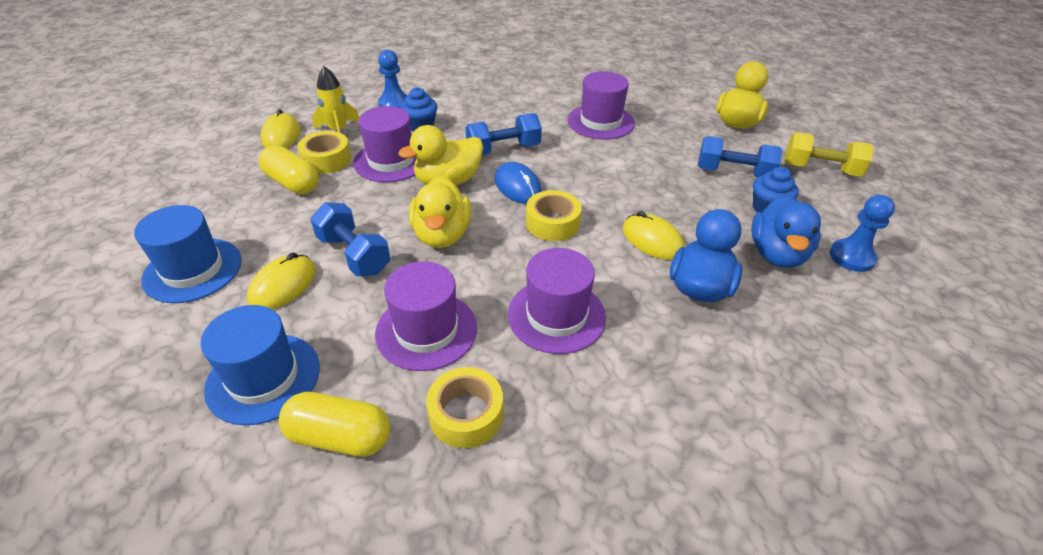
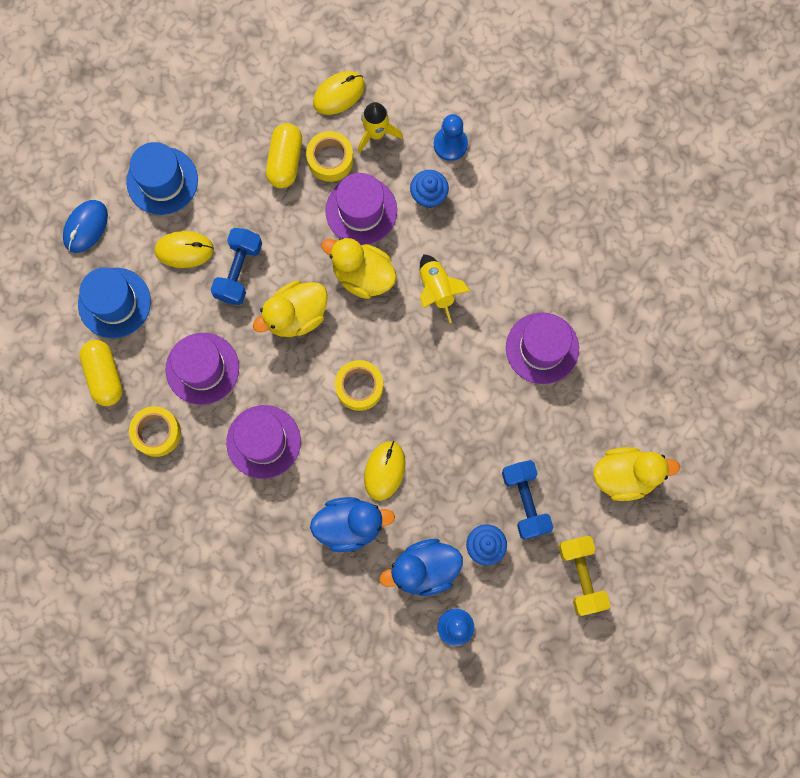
camera: 60 degrees right, 35 degrees up
blue dumbbell [465,113,542,155] -> yellow rocket [420,254,470,323]
blue mouse [495,162,542,204] -> blue mouse moved to [63,200,108,253]

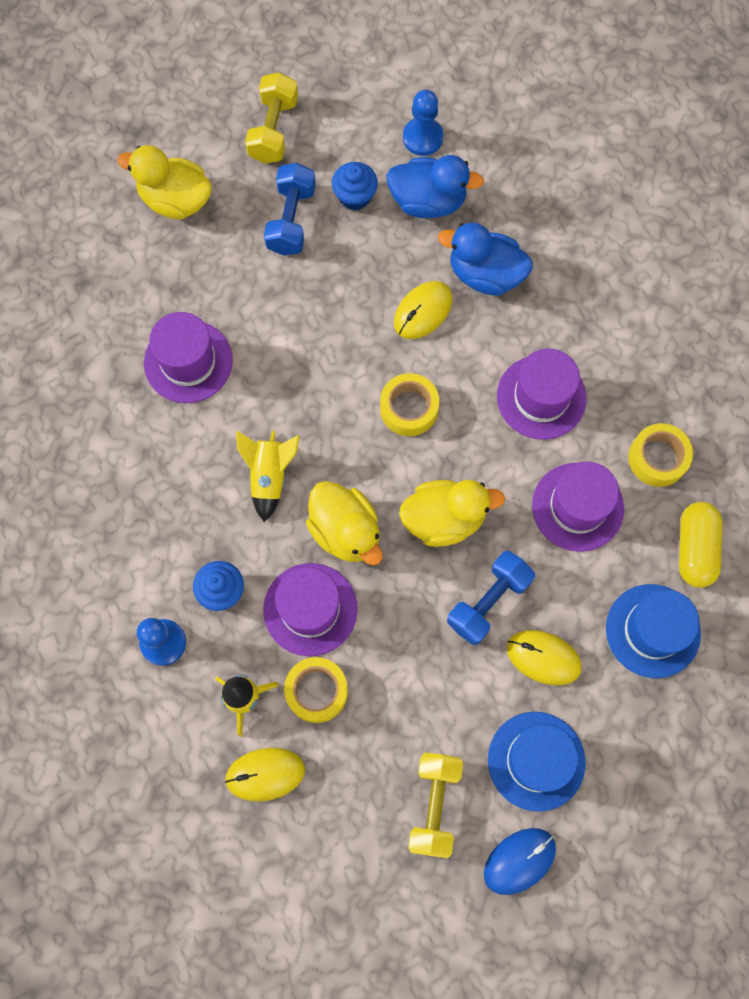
camera: 155 degrees left, 5 degrees down
blue mouse [63,200,108,253] -> blue mouse moved to [484,828,556,895]
yellow capsule [266,123,302,188] -> none
none -> yellow dumbbell [408,753,463,858]

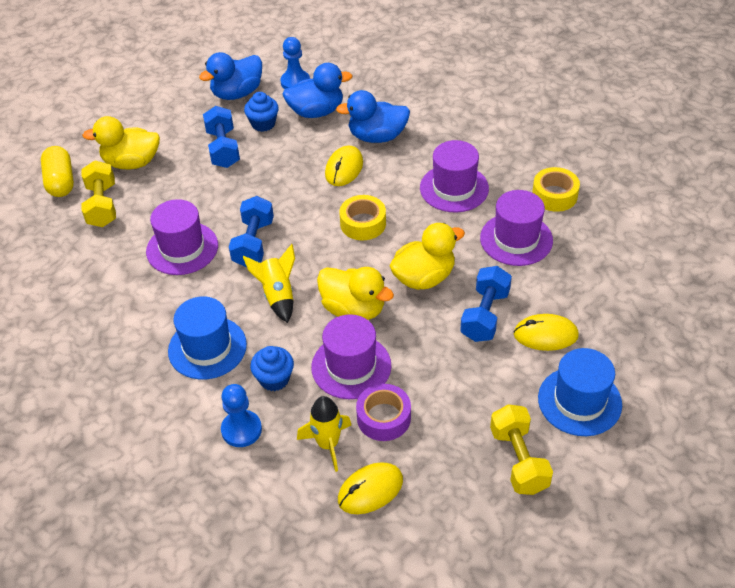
camera: 20 degrees left, 25 degrees down
yellow dumbbell [245,72,298,164] -> yellow dumbbell moved to [81,160,116,227]
yellow tape [284,657,348,723] -> purple tape [356,384,411,441]
blue mouse [484,828,556,895] -> none
blue hat [606,584,701,678] -> blue hat moved to [168,297,247,380]
yellow capsule [679,502,722,588] -> yellow capsule moved to [41,146,74,197]
none -> blue duck [199,52,262,100]
none -> blue dumbbell [229,196,274,267]

